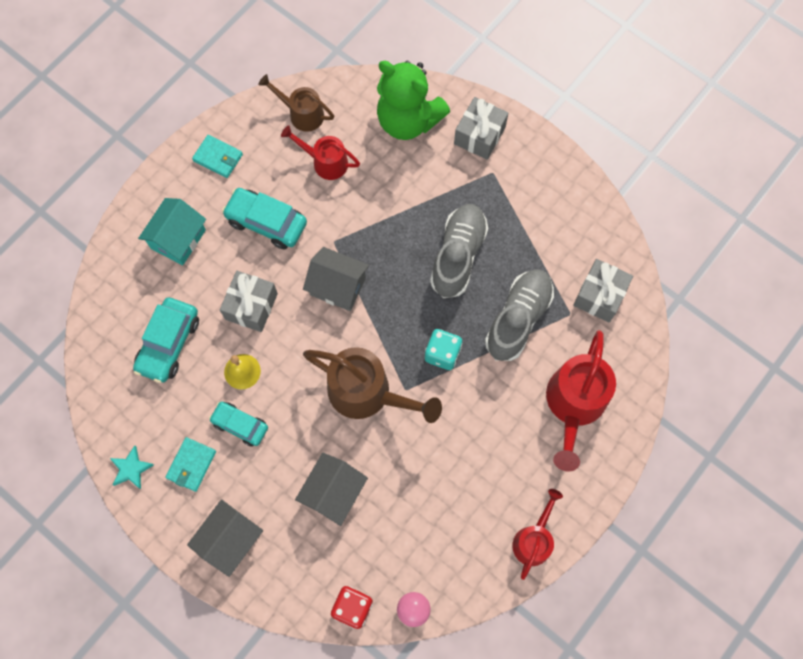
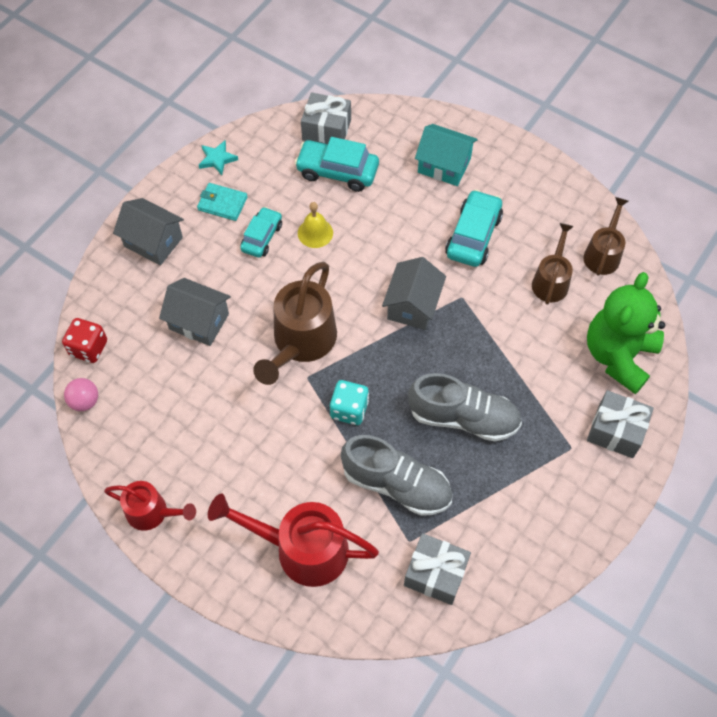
camera: 85 degrees right, 10 degrees down
turquoise wallet [192,135,243,178] -> none
grey gift [220,271,278,332] -> grey gift moved to [301,92,351,144]
red watering can [281,125,360,180] -> brown watering can [532,223,574,305]

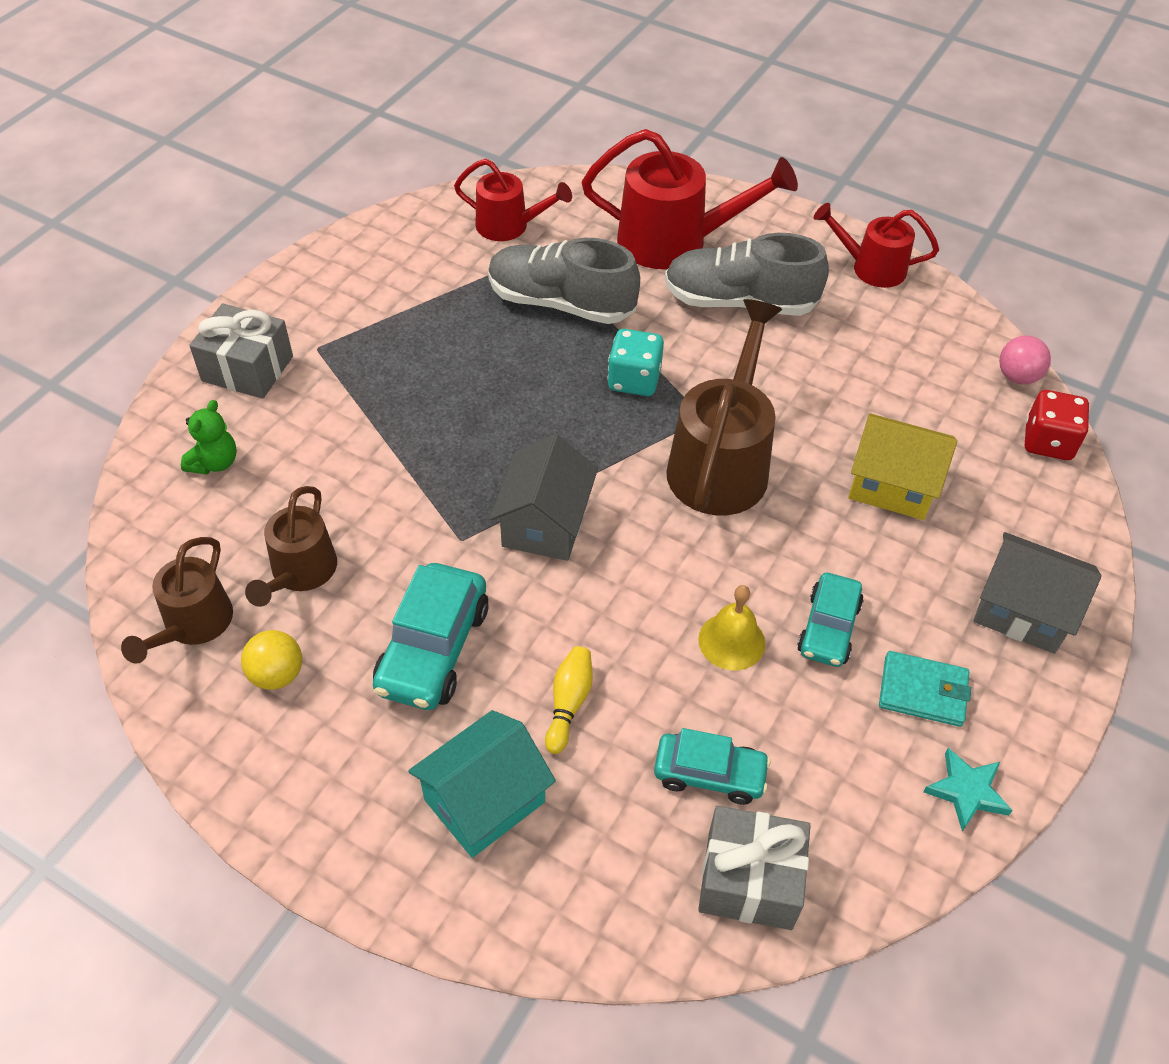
camera: 175 degrees right, 10 degrees down
grey house [159,278,231,346] -> yellow house [848,413,957,520]
turquoise car [295,137,379,192] -> turquoise car [654,728,771,805], size x0.66
grey gift [404,533,471,605] -> red watering can [454,159,572,241]
grey shoe [408,373,522,442] -> grey shoe moved to [665,233,829,316]
turquoise house [415,124,478,186] -> turquoise house turned 60 degrees counterclockwise [408,710,556,858]
green teddy bear [587,272,665,394] -> green teddy bear [181,400,237,475], size x0.43
none -> yellow ball [241,630,302,690]
none -> yellow bowling pin [545,646,593,754]

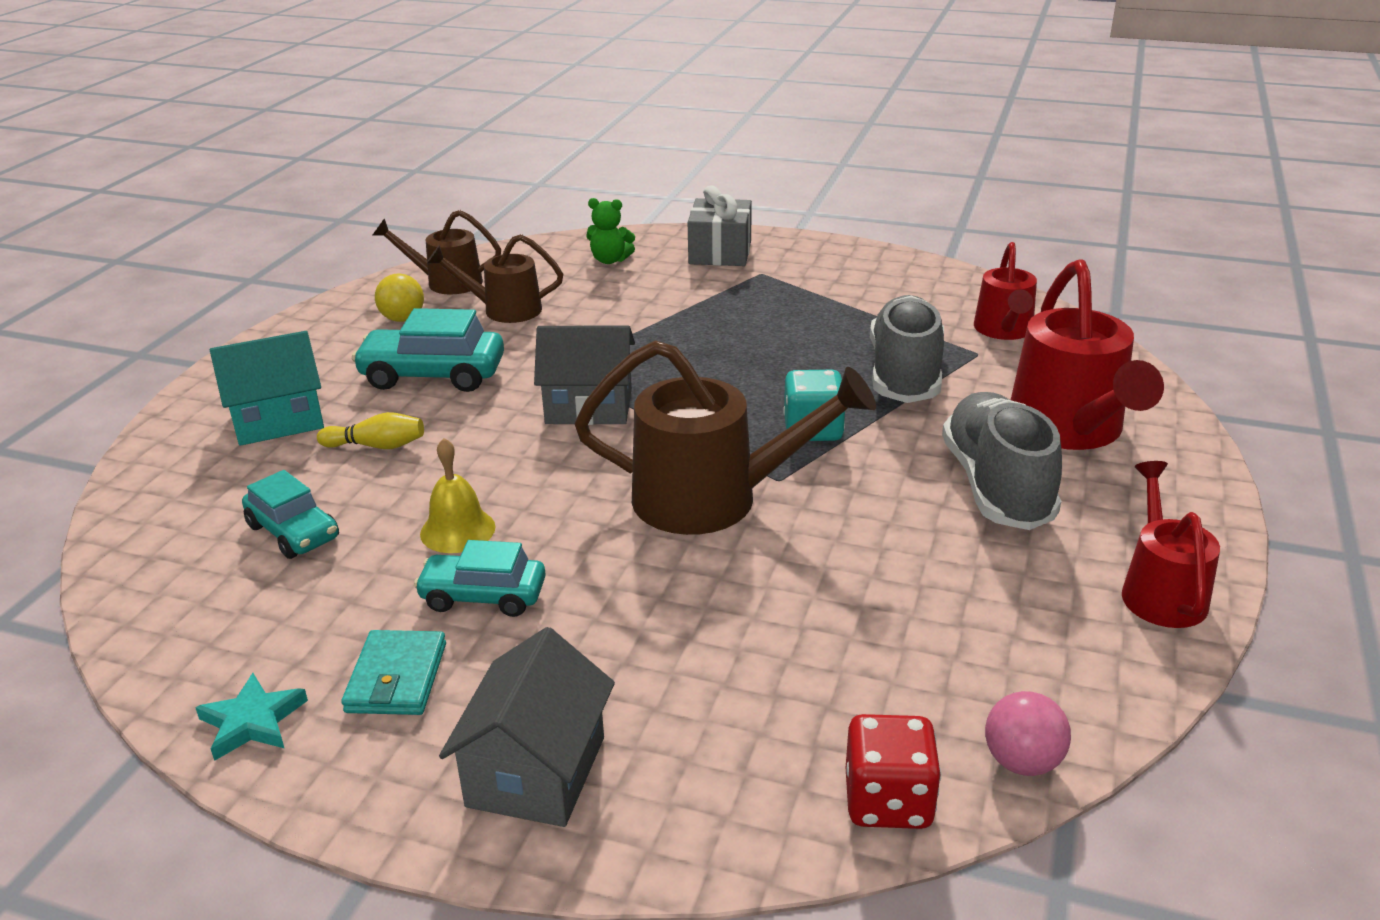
camera: 80 degrees right, 20 degrees down
turquoise house [408,710,556,858] -> turquoise house turned 60 degrees counterclockwise [210,331,324,446]
turquoise car [654,728,771,805] -> turquoise car turned 45 degrees counterclockwise [242,470,339,559]
grey gift [698,806,811,930] -> none
yellow house [848,413,957,520] -> none

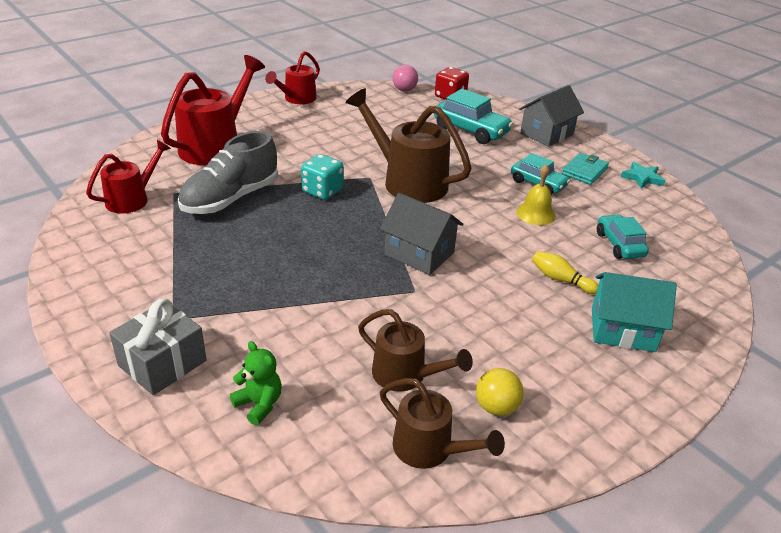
camera: 150 degrees left, 5 degrees up
turquoise car [352,308,504,392] -> turquoise car moved to [434,89,513,144]
grey shoe [942,392,1062,530] -> none

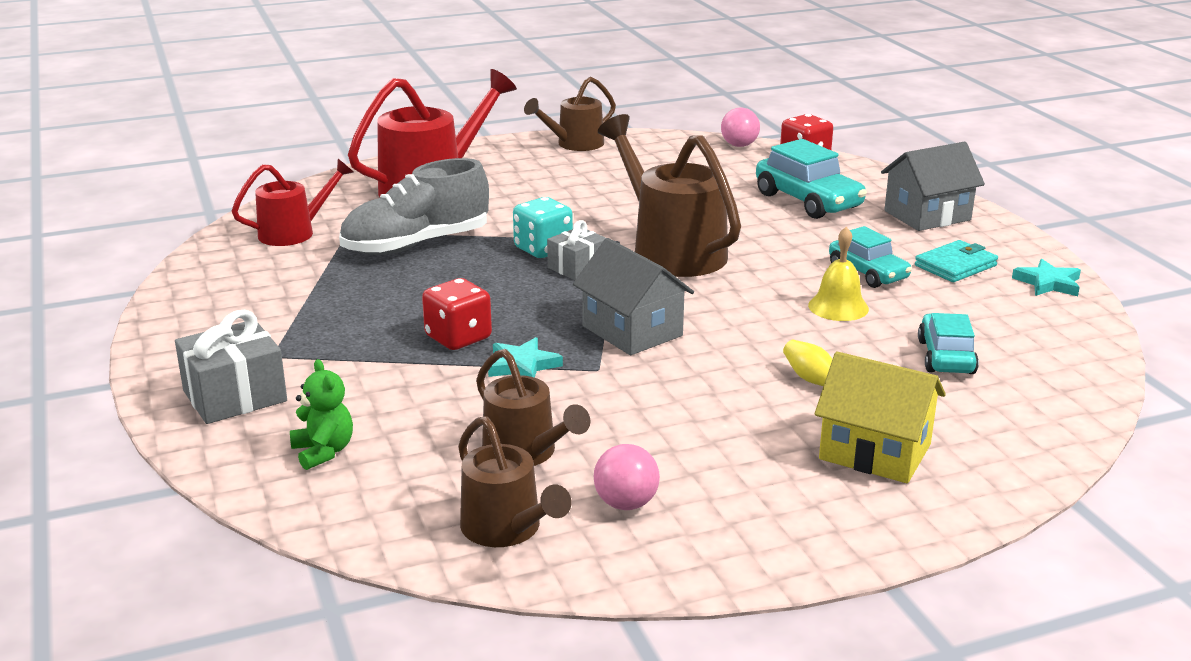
camera: 20 degrees right, 10 degrees down
red watering can [265,51,320,104] -> brown watering can [524,77,616,151]
yellow ball [476,368,524,416] -> pink ball [594,444,660,510]
turquoise house [592,272,677,352] -> yellow house [815,351,946,483]
none -> red dice [422,278,492,350]
none -> turquoise star [488,337,563,378]
none -> grey gift [547,220,607,280]

